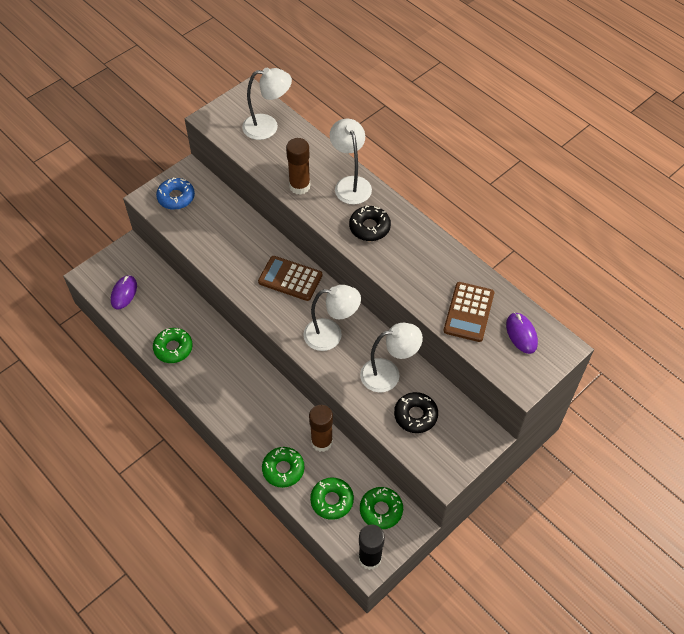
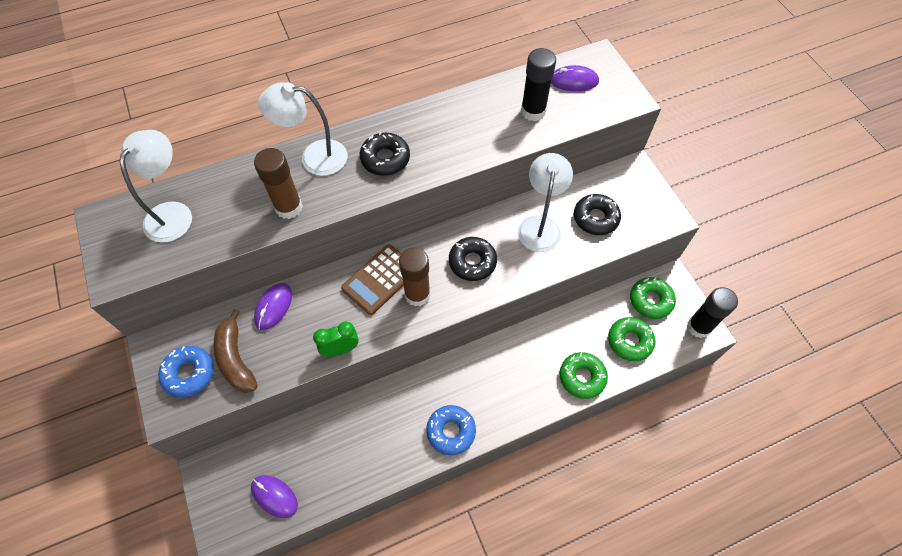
camera: 70 degrees left, 5 degrees up
green donut [153,328,193,363] -> none
white lamp [303,285,361,351] -> black donut [449,237,497,281]
brown glue stick [309,405,333,452] -> brown glue stick moved to [399,248,430,306]
brown calculator [443,282,494,342] -> black glue stick [521,48,556,121]
none -> brown banana [213,309,257,393]
none -> purple mouse [254,283,292,330]
none -> green clock [313,321,359,356]
none -> blue donut [426,405,476,455]

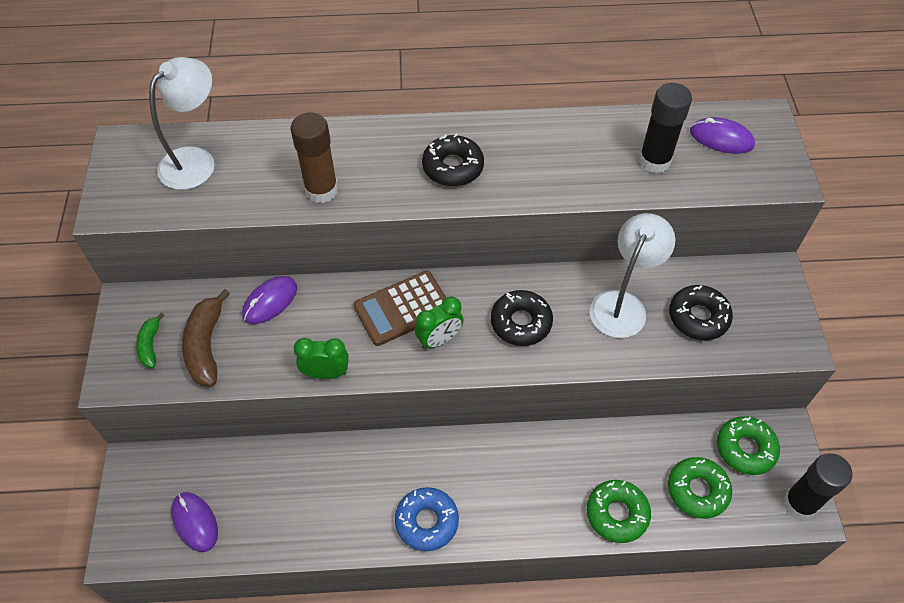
camera: 20 degrees right, 5 degrees down
blue donut [158,346,214,398] -> green banana [136,312,164,368]
white lamp [258,82,347,176] -> none
brown glue stick [399,248,430,306] -> green clock [415,296,464,350]

